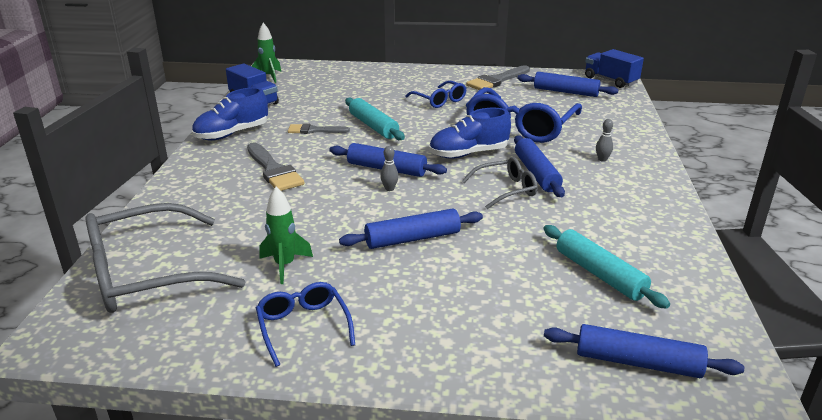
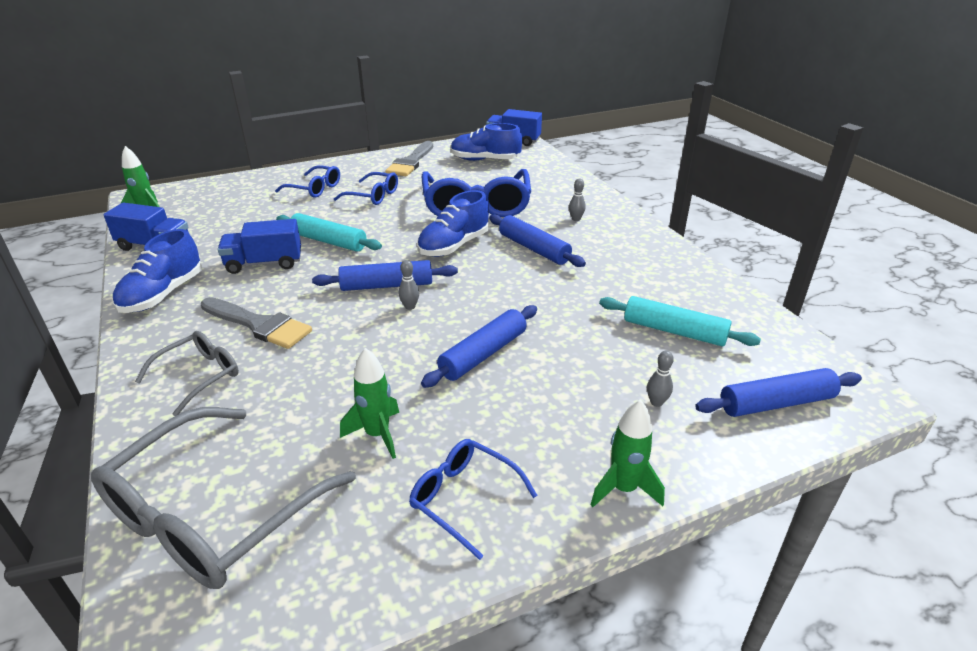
camera: 30 degrees left, 5 degrees up
grey brush [288,123,350,134] -> blue truck [218,219,301,274]
grey glasses [462,157,538,209] -> grey glasses moved to [135,331,239,416]
blue rolling pin [517,72,618,97] -> blue shoe [451,123,522,161]
none -> blue glasses [275,165,340,198]
none -> green rocket [591,399,665,507]
none -> grey bowling pin [647,351,674,407]

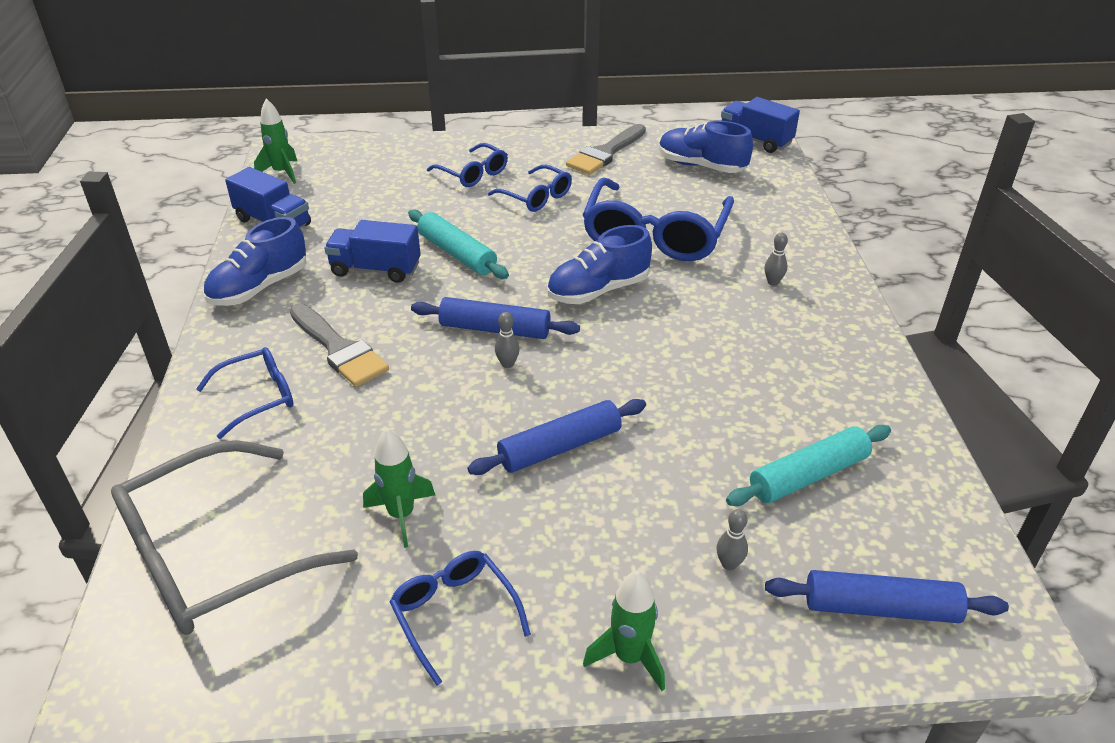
camera: 20 degrees right, 5 degrees up
grey glasses [135,331,239,416] -> blue glasses [196,347,293,439]
blue rolling pin [489,214,586,267] -> none
turquoise rolling pin [599,296,761,346] -> turquoise rolling pin turned 75 degrees counterclockwise [726,425,891,506]

